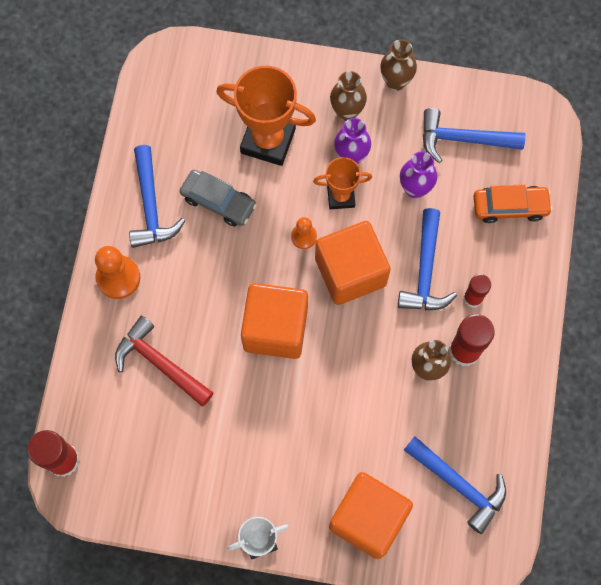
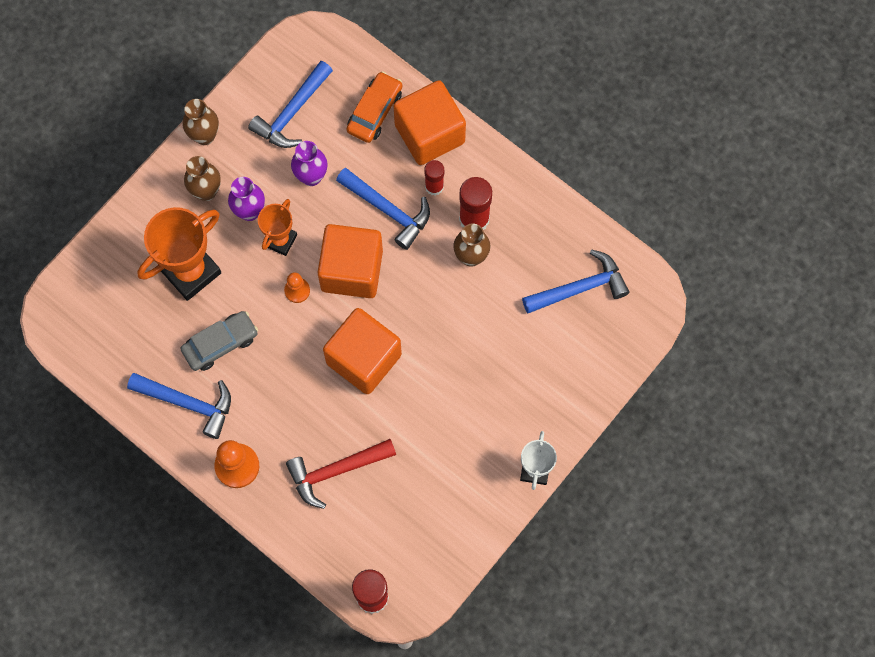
camera: 60 degrees left, 0 degrees up
orange cube [329,472,413,559] -> orange cube moved to [394,80,466,165]

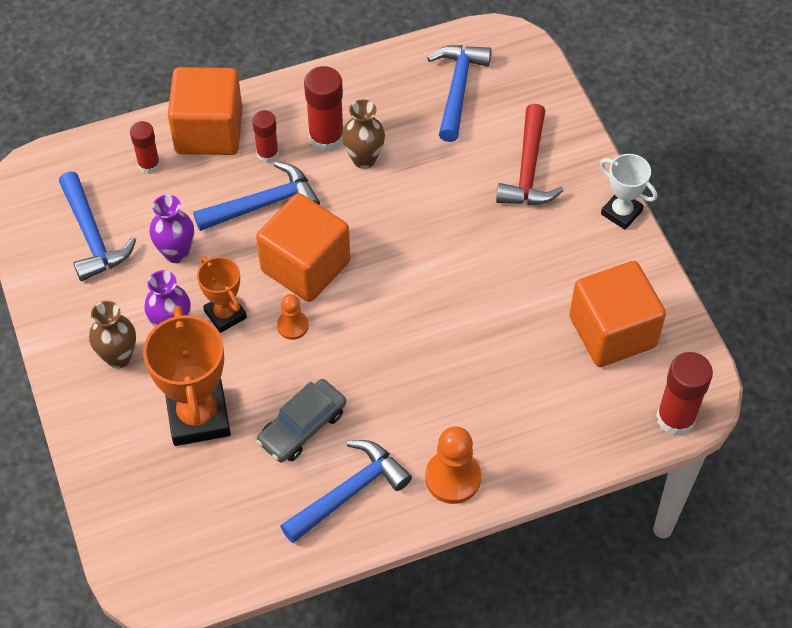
camera: 60 degrees left, 15 degrees down
grey car [180,311,258,371] -> grey car turned 135 degrees counterclockwise [256,379,346,463]
brown vase [182,99,219,145] -> none
red hammer [286,439,396,509] -> red hammer moved to [496,104,564,205]
orange cube [323,308,402,394] -> orange cube moved to [569,261,666,367]
orange car [346,71,402,143] -> red glue stick [130,121,160,174]

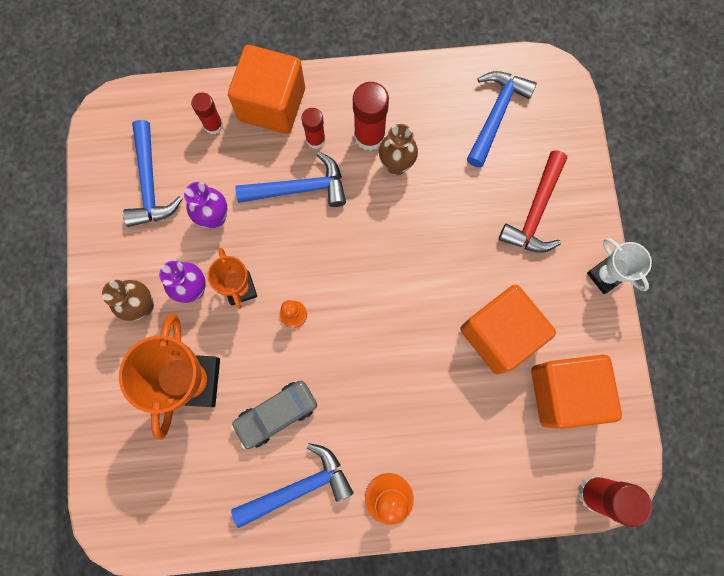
camera: 15 degrees right, 20 degrees up
orange cube [256,193,350,302] -> orange cube moved to [460,285,556,374]

